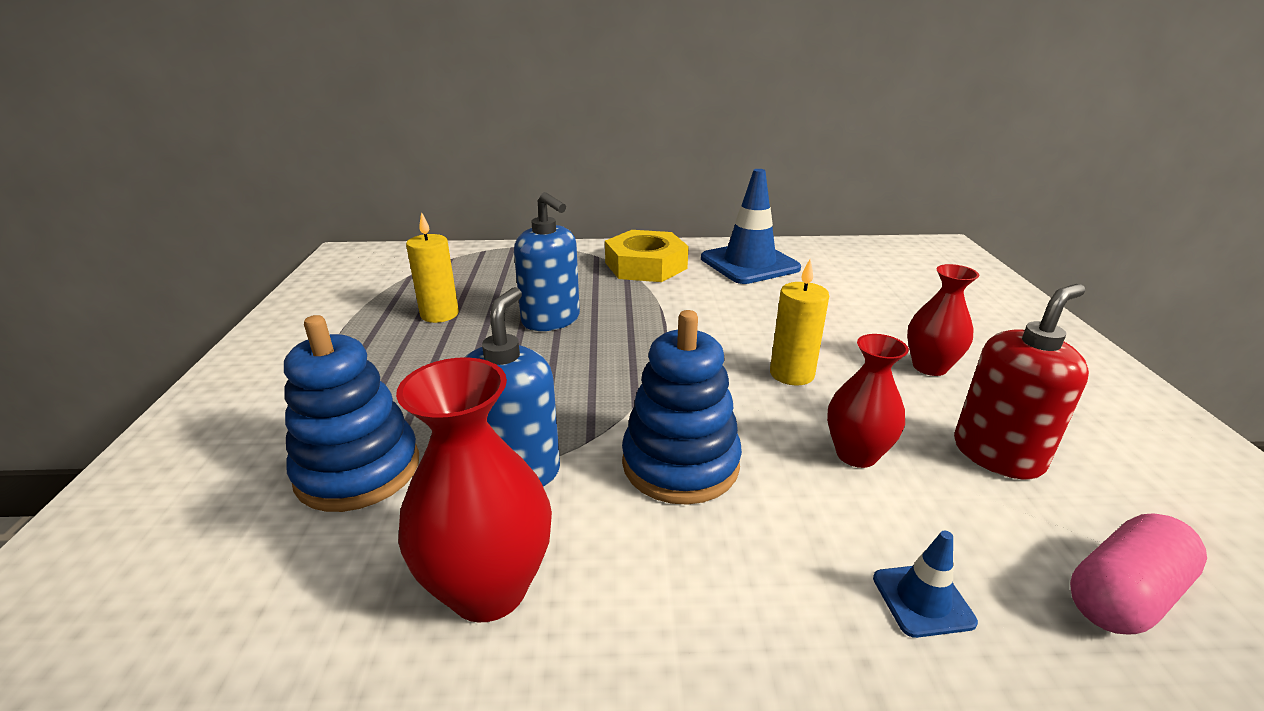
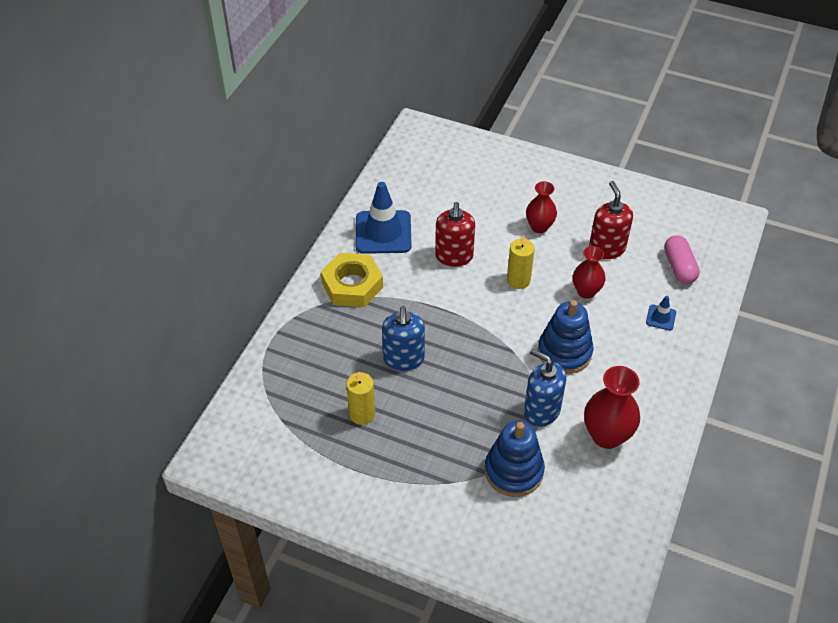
camera: 65 degrees left, 20 degrees up
blue soap dispenser [514,192,580,331] -> blue soap dispenser turned 105 degrees clockwise [382,306,425,371]
none -> red soap dispenser [435,202,475,267]

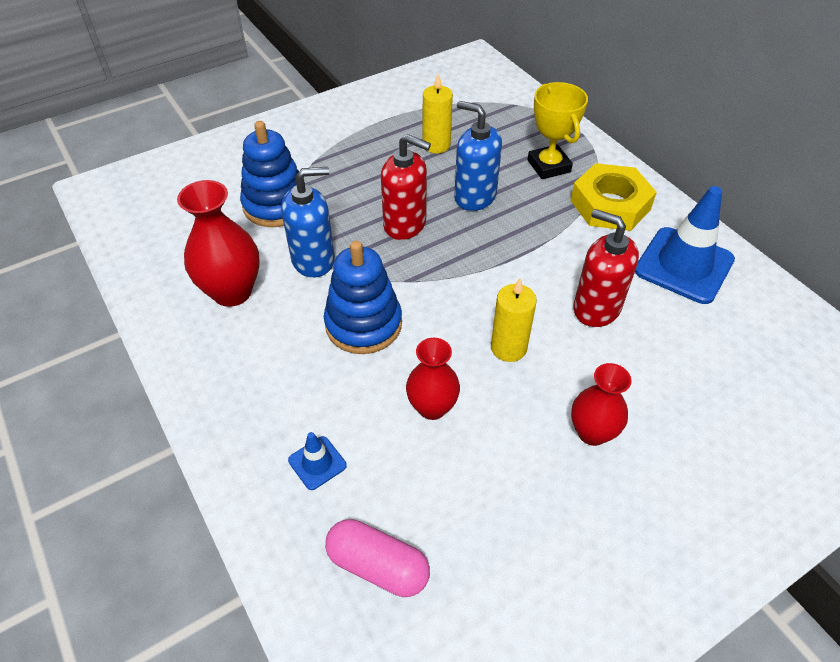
camera: 125 degrees right, 0 degrees up
red soap dispenser [589,181,633,259] -> red soap dispenser moved to [381,134,431,240]
none -> yellow trophy [527,82,588,179]

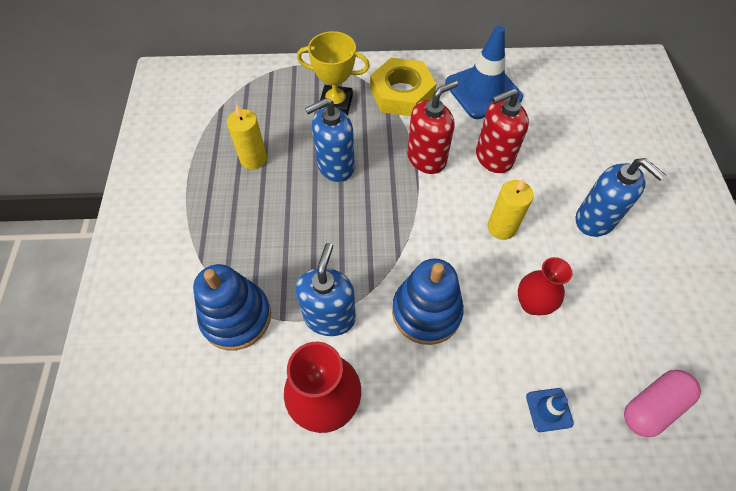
camera: 60 degrees left, 10 degrees up
red soap dispenser [381,134,431,240] -> red soap dispenser moved to [407,80,458,174]
red vase [571,363,631,446] -> blue soap dispenser [576,158,666,237]

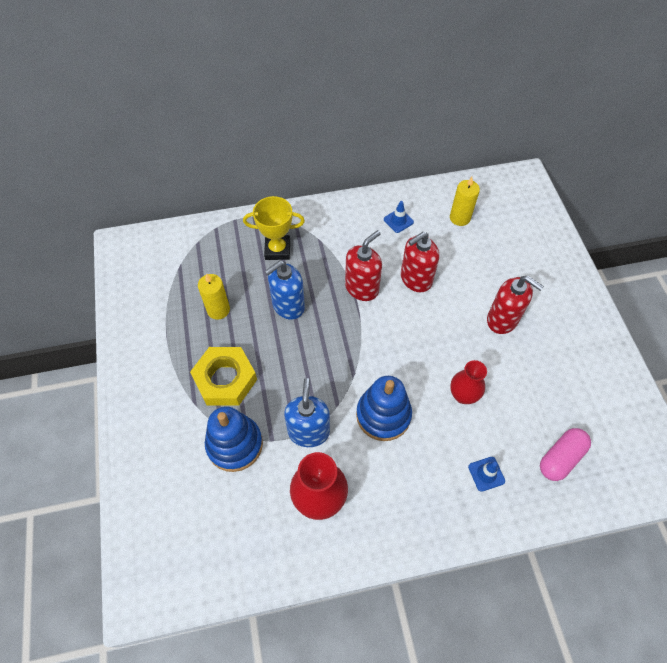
camera: 10 degrees left, 0 degrees up
yellow nut [370,58,437,116] -> yellow nut moved to [190,347,257,405]
blue traffic cone [445,26,523,119] -> blue traffic cone [384,201,414,233], size x0.46
yellow candle [488,179,534,240] -> yellow candle moved to [450,177,480,226]
blue soap dispenser [576,158,666,237] -> red soap dispenser [487,276,544,334]

